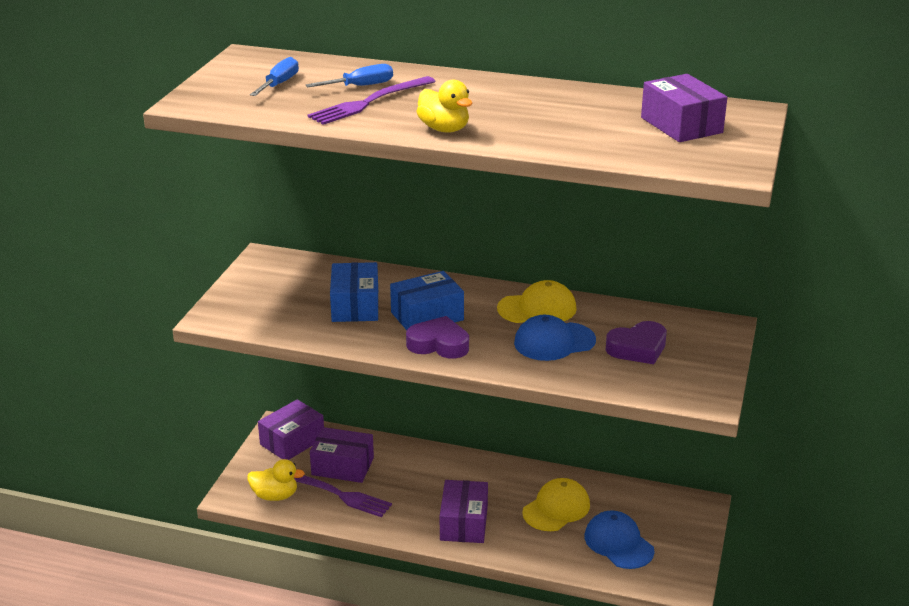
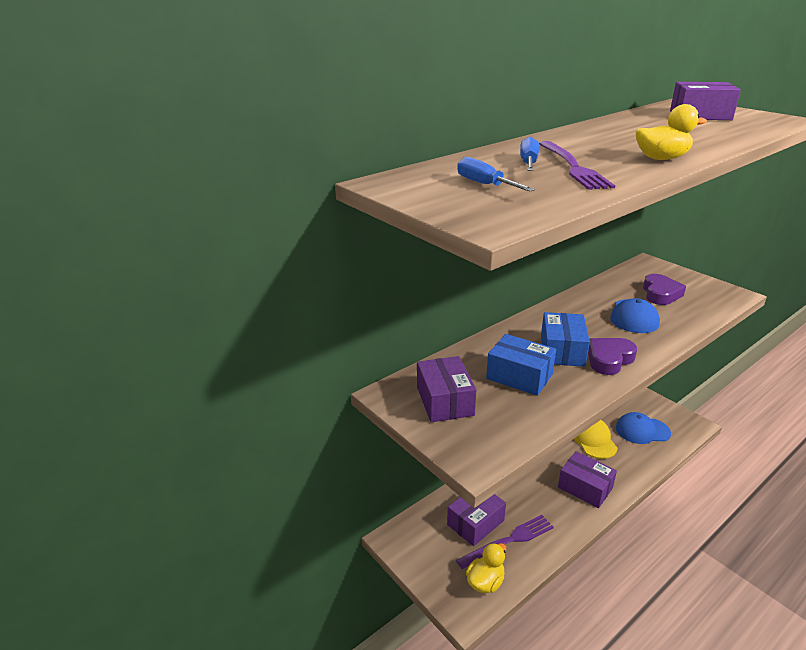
camera: 55 degrees left, 0 degrees up
purple box [258,399,324,460] -> purple box moved to [417,356,476,422]
yellow cap [497,280,577,323] -> none

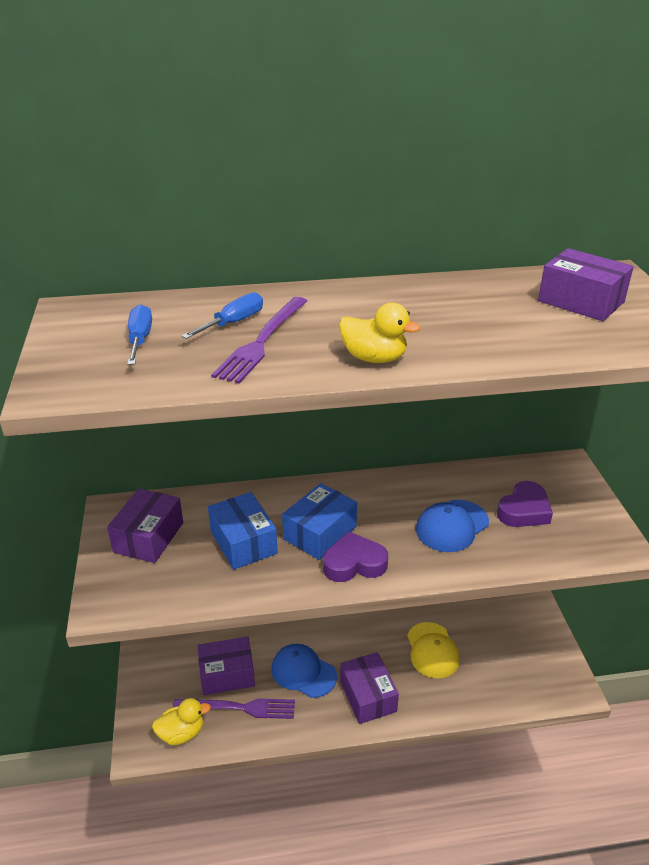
camera: 30 degrees right, 5 degrees up
yellow cap [574,420,618,459] -> yellow cap turned 150 degrees clockwise [407,622,460,678]
blue cap [616,412,671,444] -> blue cap moved to [271,644,337,698]

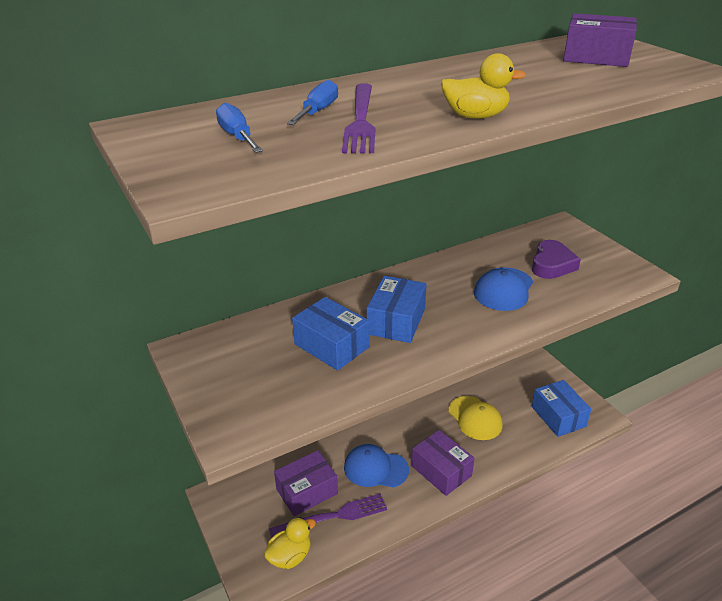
camera: 20 degrees left, 0 degrees up
purple box [107,488,183,563] -> none
purple heart [323,531,388,582] -> none
none -> blue box [532,380,591,437]

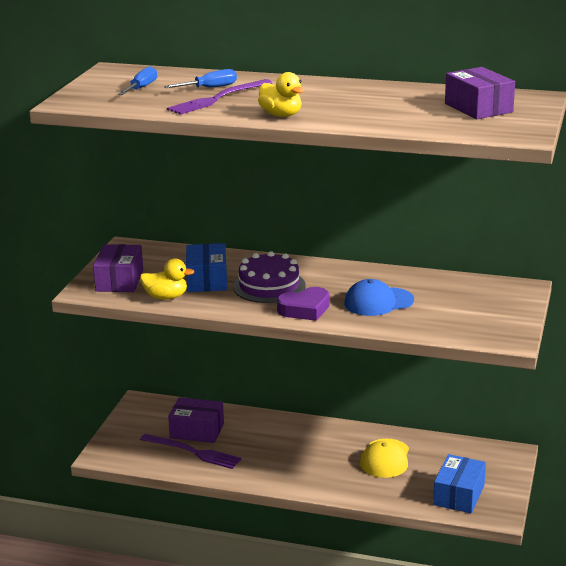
camera: 45 degrees right, 10 degrees down
yellow duck [264,517,316,569] -> yellow duck moved to [140,259,194,300]
blue cap [344,444,409,488] -> none
blue box [367,276,427,343] -> purple cake [233,251,306,303]
purple box [412,430,475,496] -> purple box moved to [93,244,143,292]
purple heart [532,240,581,279] -> purple heart moved to [277,287,329,321]

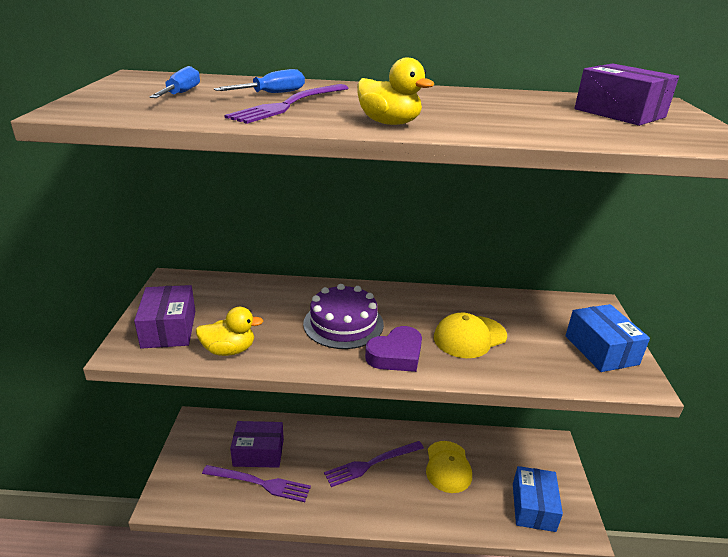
camera: 15 degrees left, 5 degrees up
blue box [186,243,227,292] -> blue box moved to [566,304,650,372]
blue cap [344,279,414,316] -> yellow cap [434,313,507,358]
none -> purple fork [324,441,424,487]

